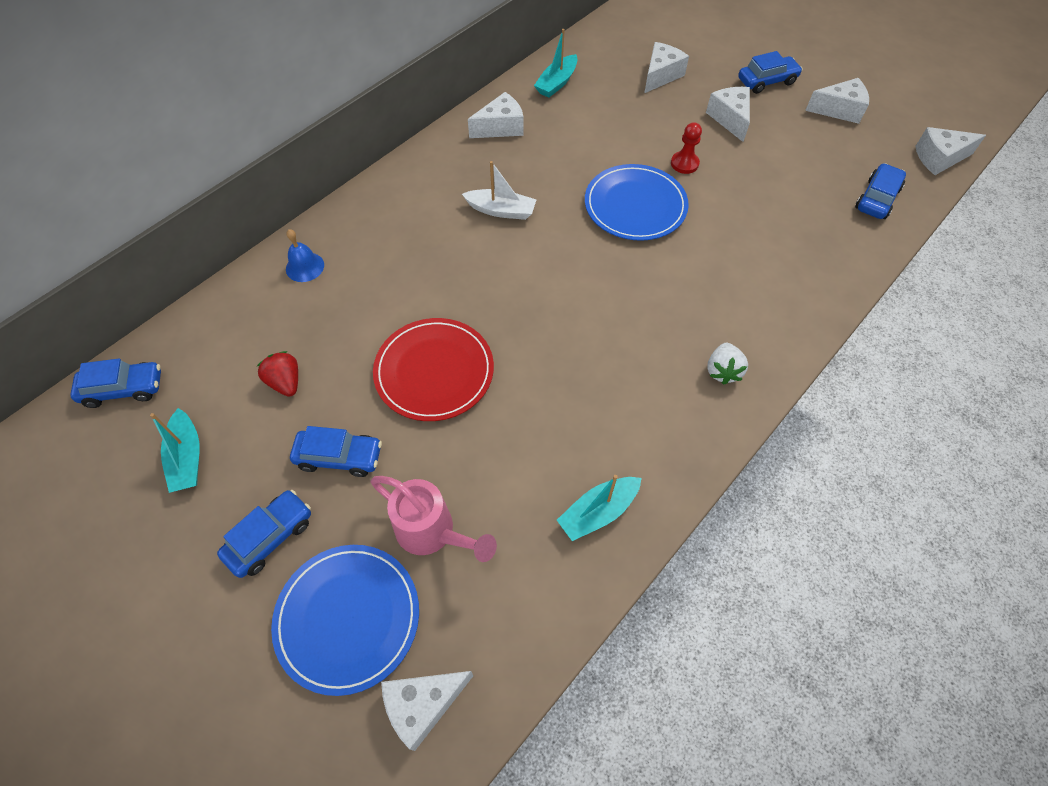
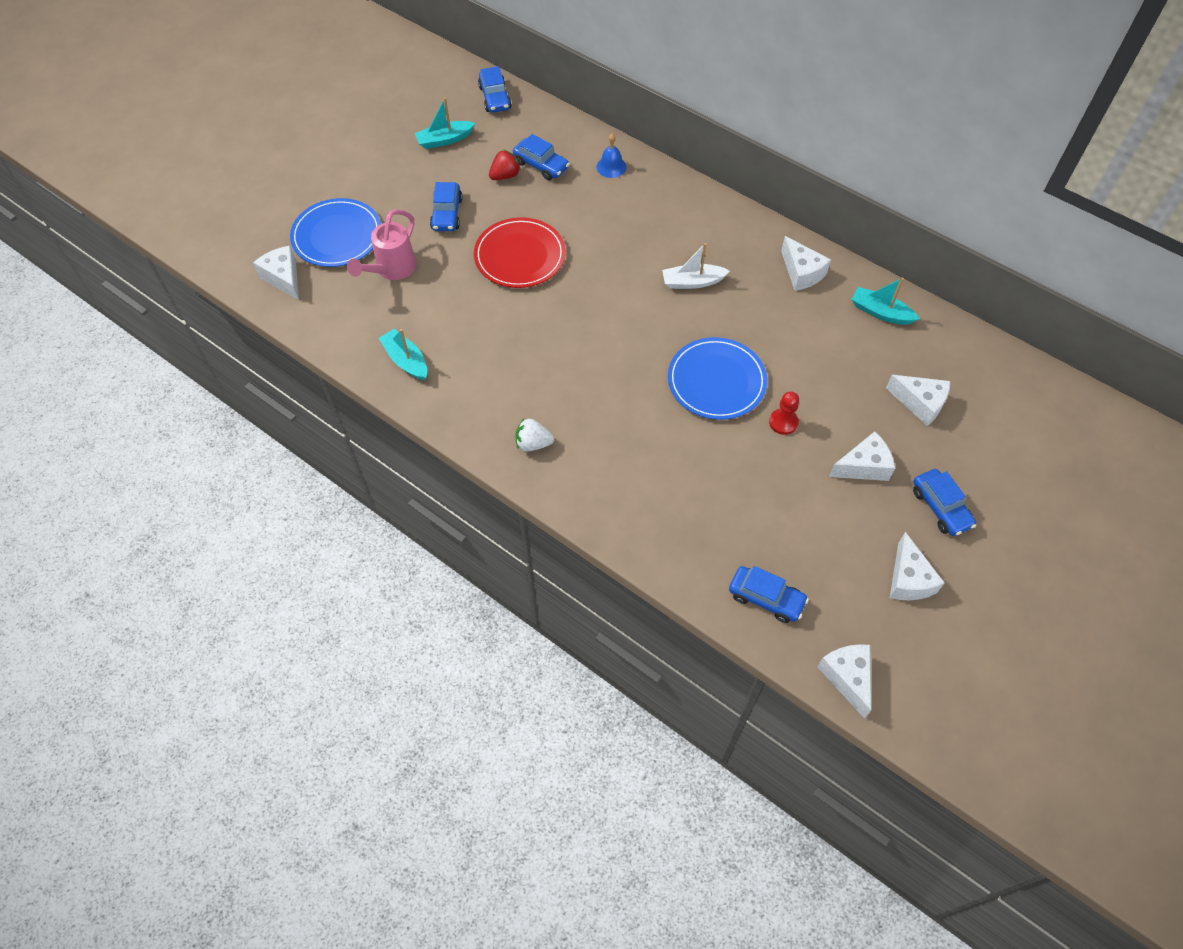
camera: 85 degrees right, 0 degrees up
blue car [217,490,311,578] -> blue car moved to [513,134,570,181]
white boat [462,161,536,220] -> white boat turned 75 degrees clockwise [662,243,730,289]

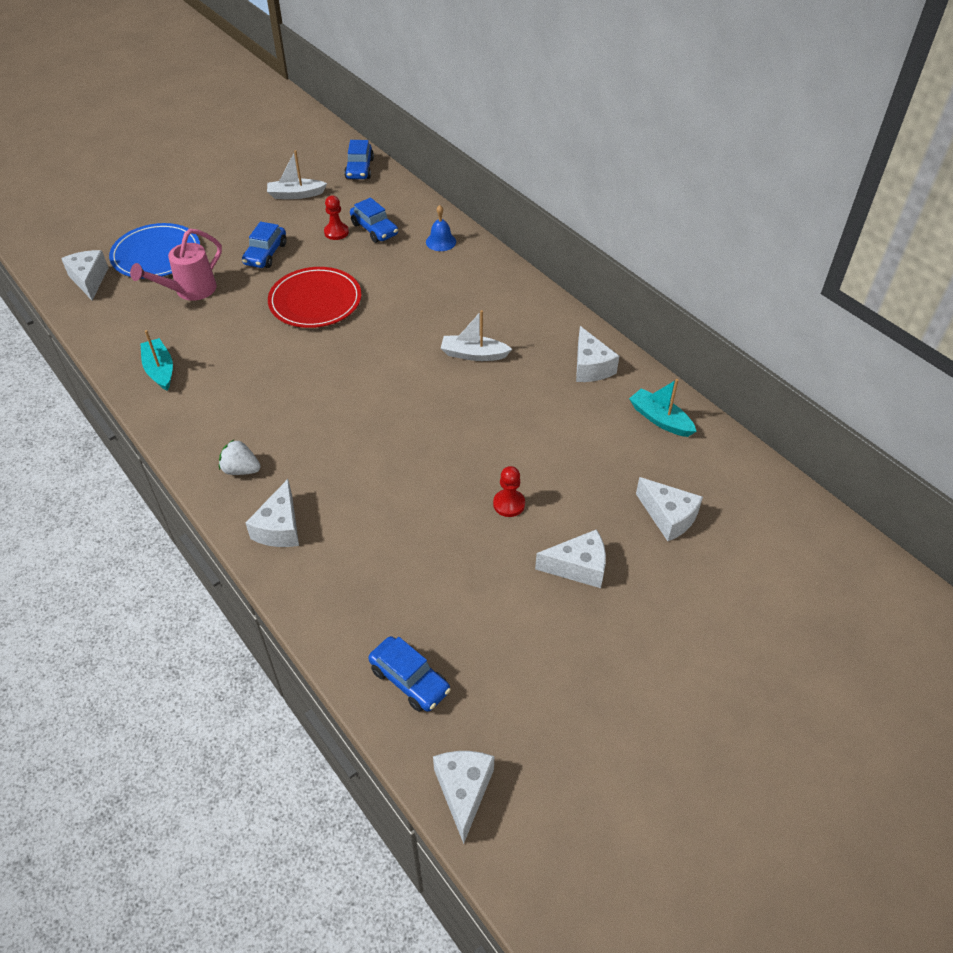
camera: 15 degrees right, 10 degrees down
turquoise boat [415,97,475,149] -> white boat [267,150,327,199]
red strawberry [489,150,521,180] -> red pawn [324,195,349,240]
blue plate [668,337,767,420] -> none
white cheese [890,532,945,600] -> white cheese moved to [246,479,299,547]
blue car [913,469,976,536] -> none

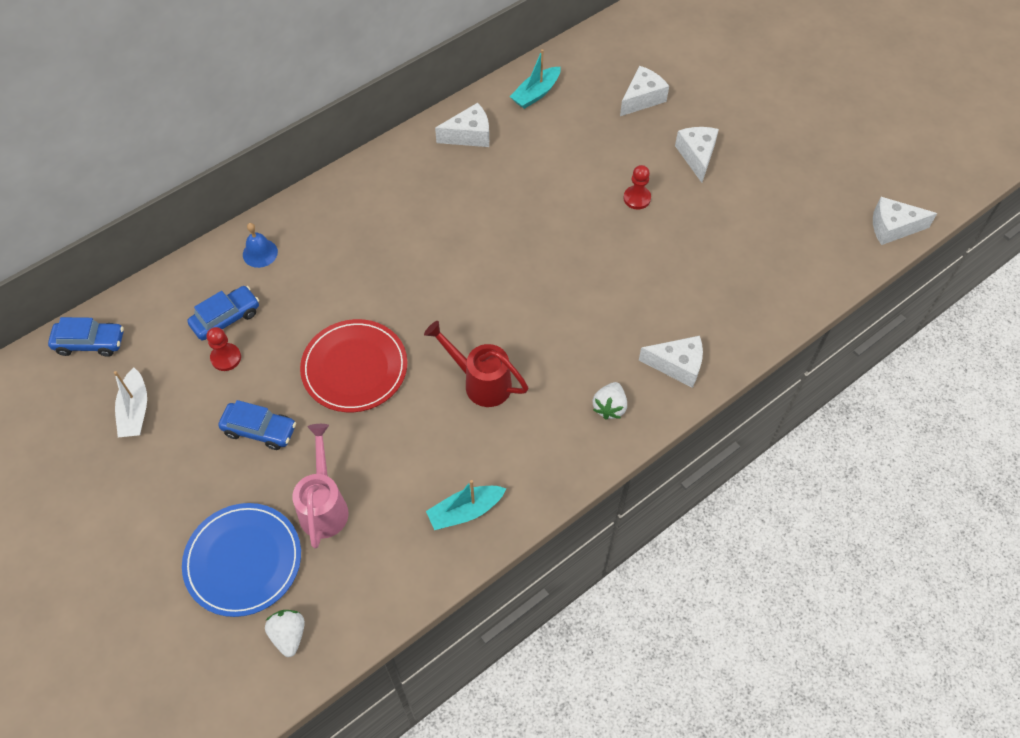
camera: 90 degrees left, 10 degrees up
white cheese [61,250,108,300] -> white strawberry [265,610,305,657]
pink watering can [130,229,222,301] -> pink watering can turned 135 degrees counterclockwise [292,424,349,548]
blue car [368,636,451,712] -> none
white boat [441,310,512,361] -> none
none -> red watering can [424,321,528,407]

